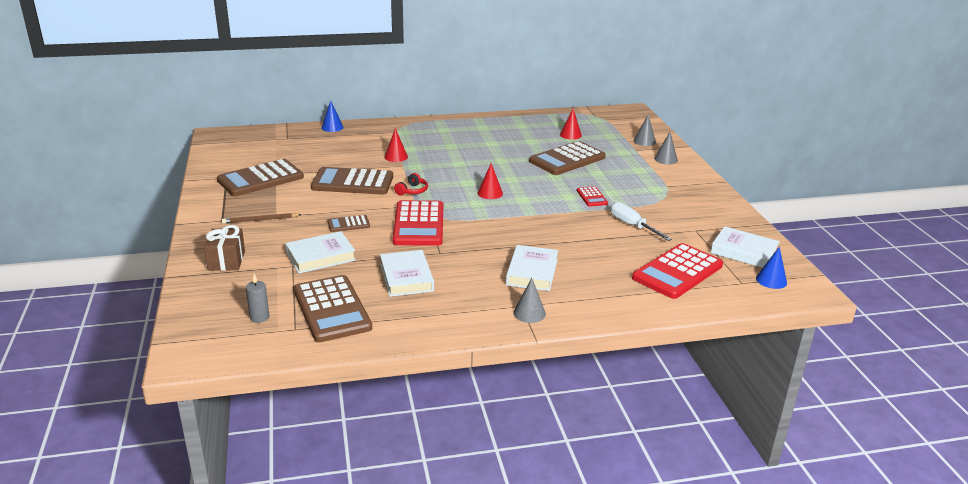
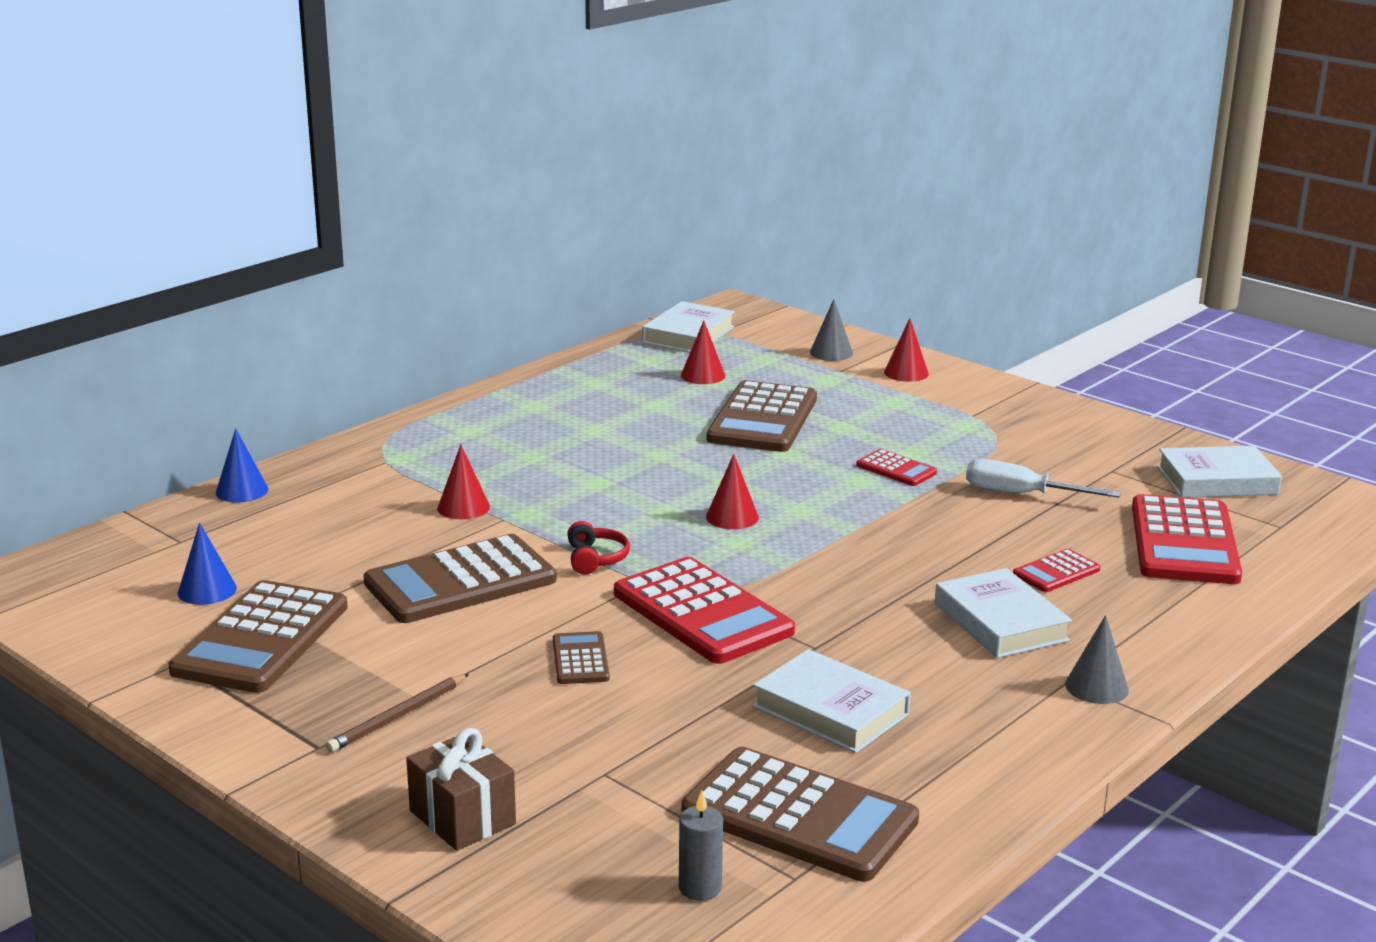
camera: 35 degrees left, 5 degrees down
white book [286,231,356,273] -> white book moved to [642,301,735,352]
brown calculator [327,215,370,232] -> brown calculator turned 135 degrees clockwise [553,631,610,684]
grey cone [654,132,678,165] -> red cone [884,319,929,382]
blue cone [756,246,787,289] -> blue cone moved to [178,523,237,605]
none -> red calculator [1013,549,1100,592]

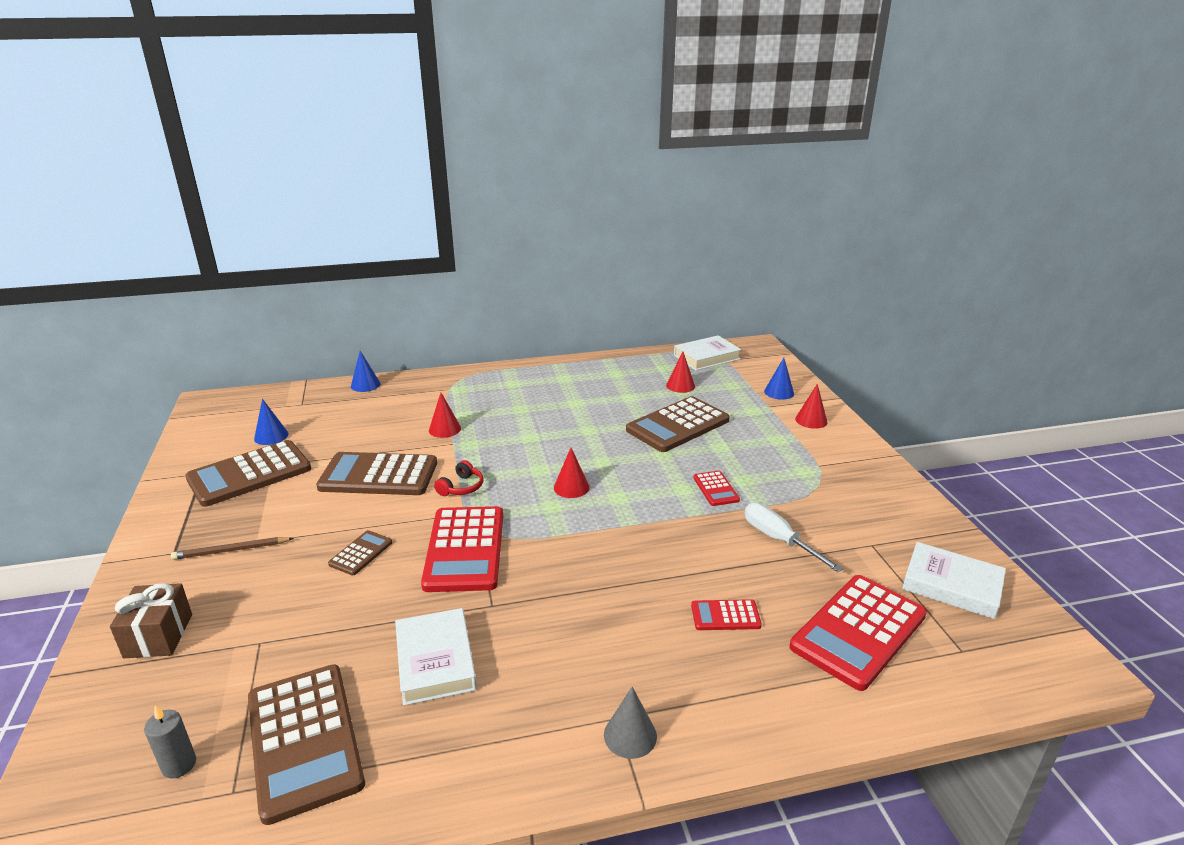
camera: 35 degrees right, 5 degrees up
grey cone [810,299,853,361] -> blue cone [764,358,794,400]
white book [935,568,1072,658] -> none

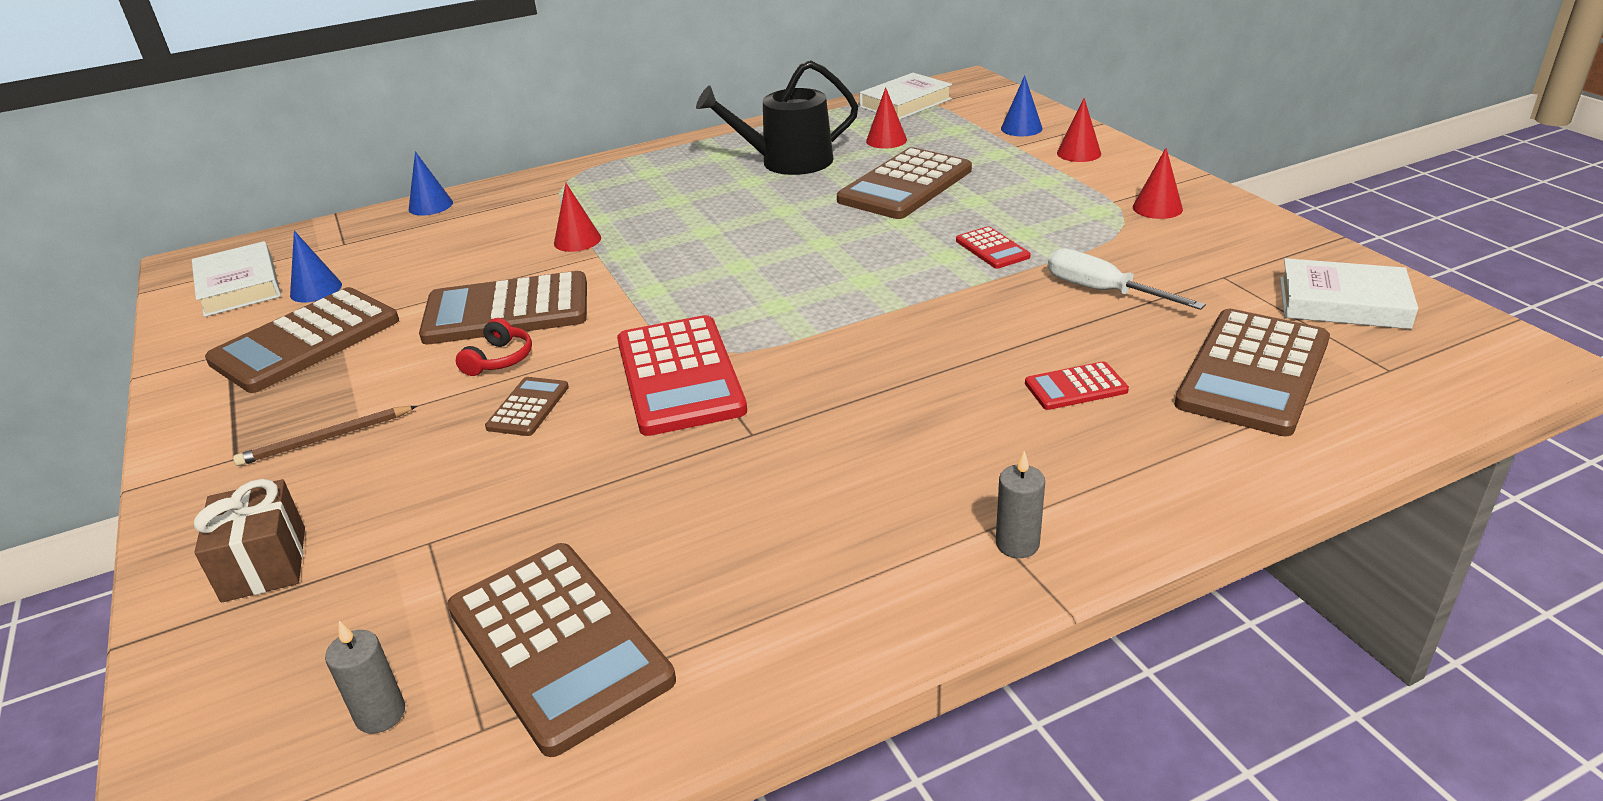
camera: 10 degrees left, 5 degrees up
white book [395,608,477,706] -> white book moved to [192,241,281,317]
red headphones [434,460,483,496] -> red headphones moved to [456,318,532,376]
red cone [554,448,590,498] -> red cone moved to [1133,148,1183,219]
grey cone [604,687,657,759] -> grey candle [996,451,1045,558]
red calculator [790,575,927,691] -> brown calculator [1174,309,1330,436]
none -> black watering can [696,60,858,175]

